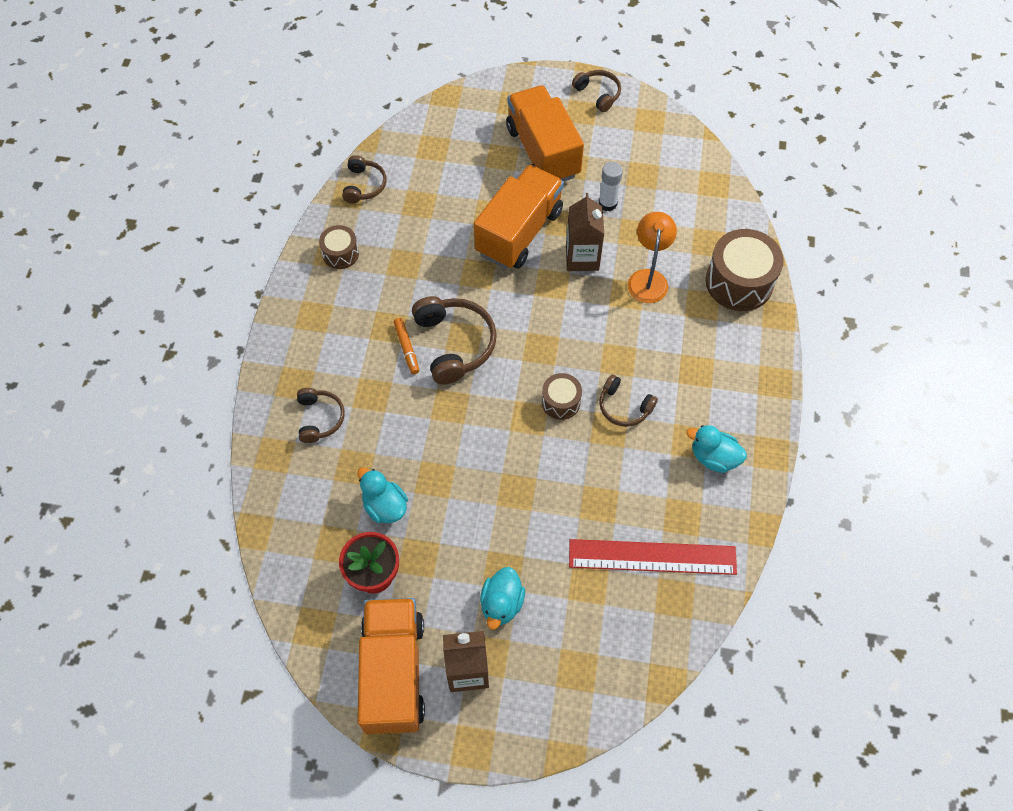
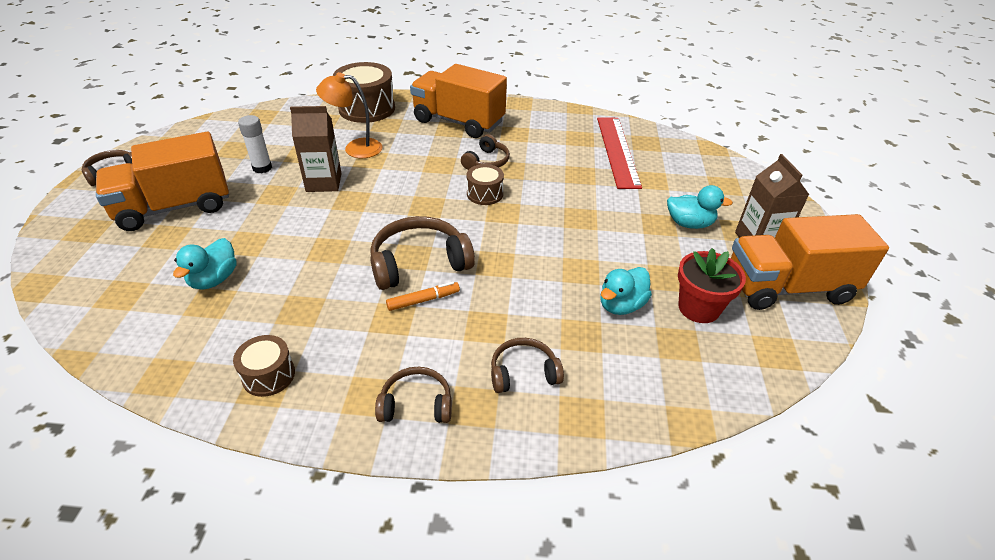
camera: 95 degrees left, 20 degrees down
brown headphones [342,155,387,203] -> brown headphones moved to [375,367,452,423]
orange truck [474,164,564,269] -> orange truck moved to [410,64,507,138]
turquoise duck [686,425,747,473] -> turquoise duck moved to [173,238,237,290]

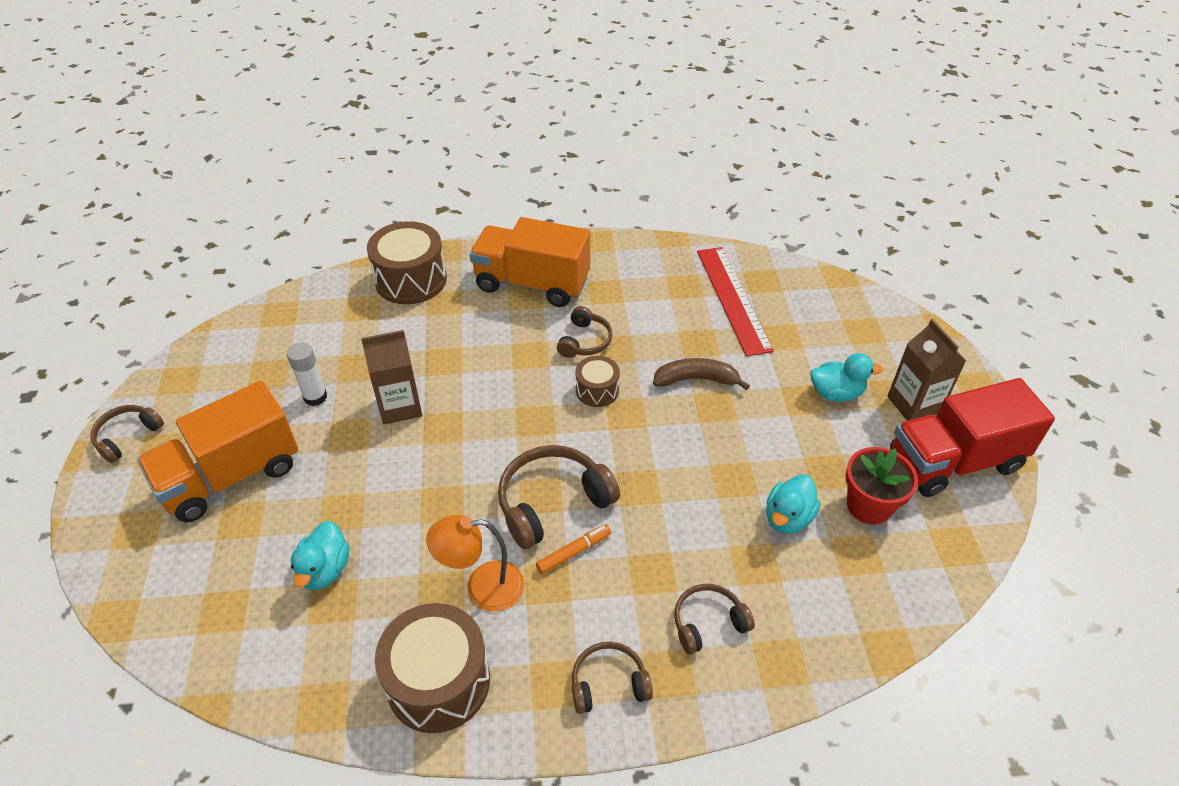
camera: 10 degrees left, 5 degrees up
brown drum [233,335,295,397] -> brown drum [375,603,490,733], size x1.84
orange lamp [316,72,383,158] -> orange lamp moved to [426,515,524,611]
orange truck [731,214,889,310] -> red truck [890,378,1055,497]
none -> brown banana [653,358,750,390]

